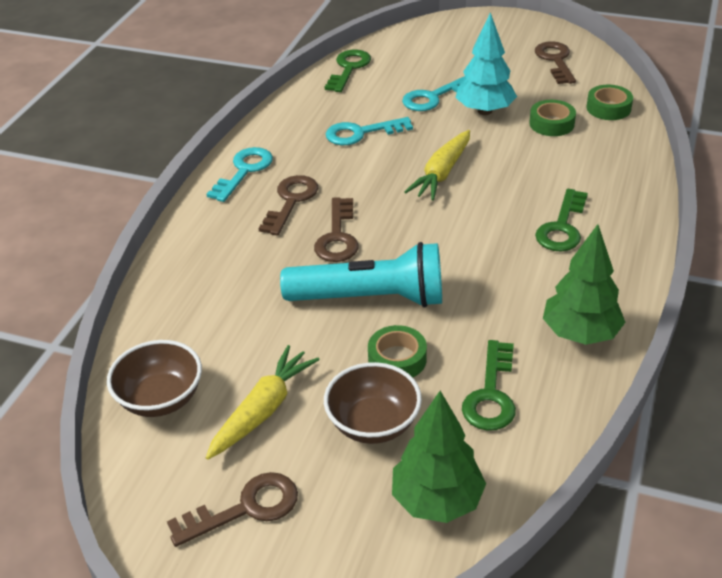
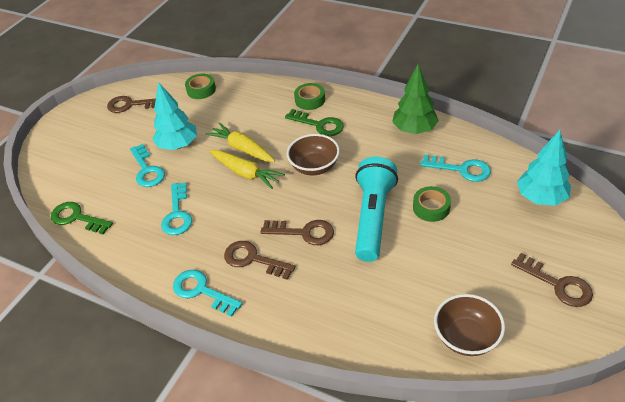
camera: 80 degrees left, 5 degrees up
brown key [167,472,298,547] -> brown key turned 150 degrees clockwise [511,253,593,307]
yellow carrot [206,345,320,460] -> yellow carrot moved to [206,123,275,162]
brown bowl [324,362,422,444] -> brown bowl moved to [287,134,340,175]
green tree [392,391,486,523] -> turquoise tree [517,130,571,206]
green key [462,340,516,431] -> turquoise key [420,155,491,182]
green tape [530,100,576,136] -> green tape moved to [294,83,325,110]

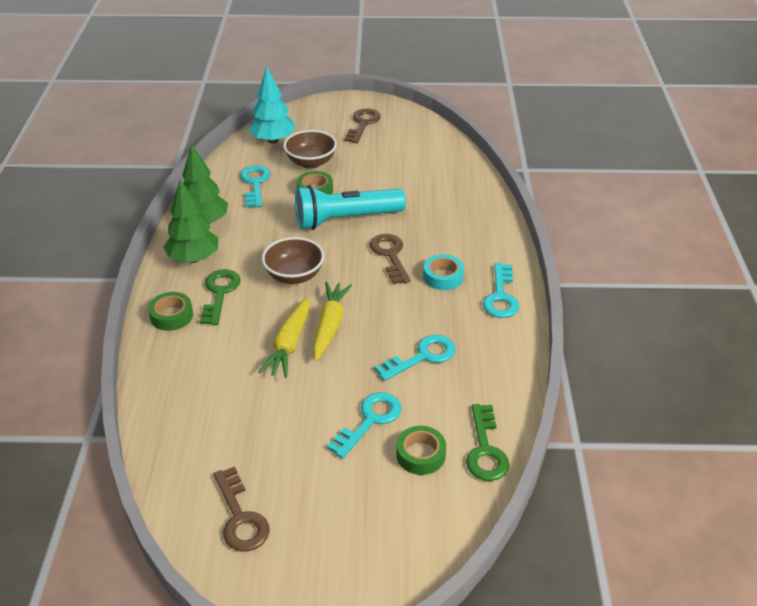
camera: 120 degrees left, 5 degrees down
turquoise tree [153,82,197,150] -> none
green tape [185,74,216,99] -> green tape moved to [396,426,446,475]
brown key [224,241,296,280] -> turquoise tape [423,254,464,290]
brown bowl [434,294,505,356] -> brown bowl moved to [283,130,337,169]
none -> green tree [163,179,218,263]

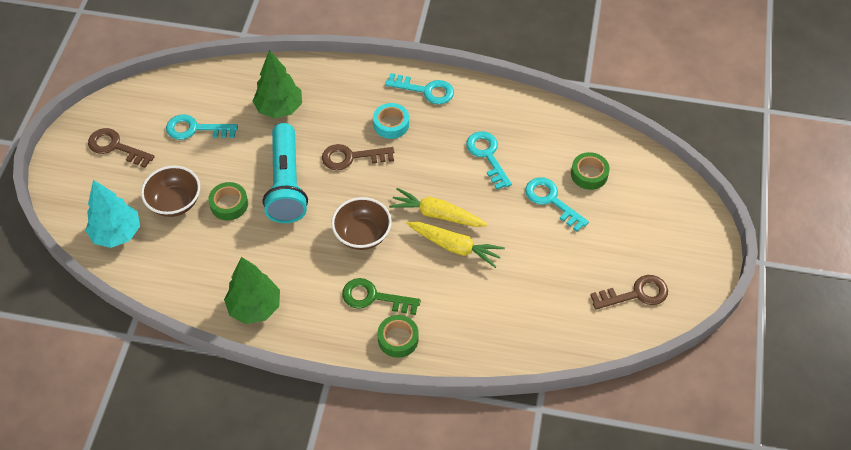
camera: 80 degrees left, 15 degrees up
green tree [163,179,218,263] -> green tree moved to [253,50,302,119]
turquoise key [240,165,270,207] -> turquoise key moved to [166,114,238,140]
green key [466,404,510,481] -> none

